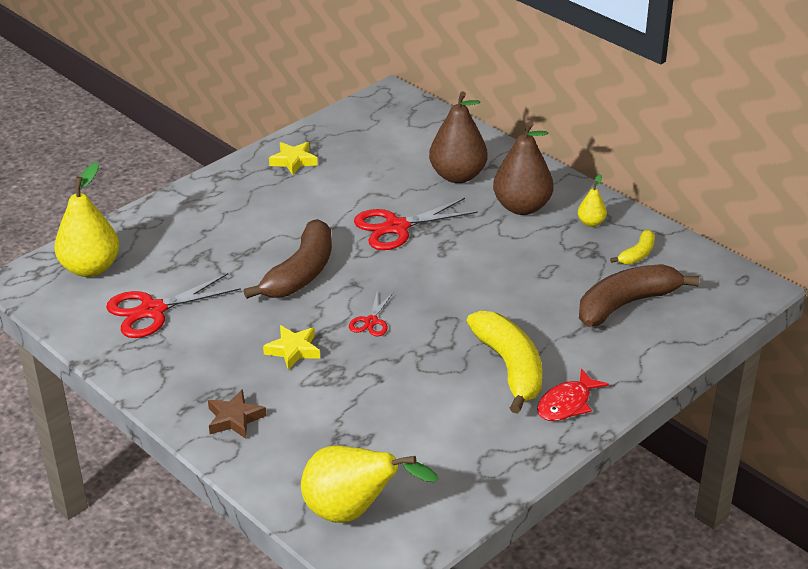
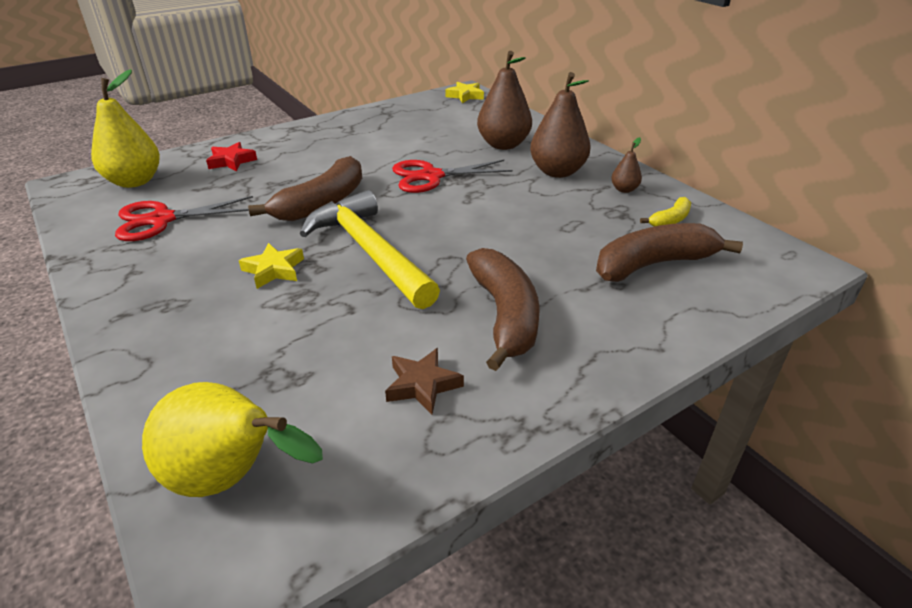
camera: 10 degrees right, 0 degrees up
brown star [208,389,267,439] -> brown star moved to [385,348,464,415]
yellow star [269,142,318,175] -> yellow star moved to [445,82,484,103]
red scissors [349,293,393,336] -> yellow hammer [299,190,440,309]
yellow banana [466,311,542,414] -> brown banana [466,248,540,371]
red fish [537,368,609,421] -> none
yellow pear [578,174,607,227] -> brown pear [611,137,642,193]
none -> red star [206,142,257,171]

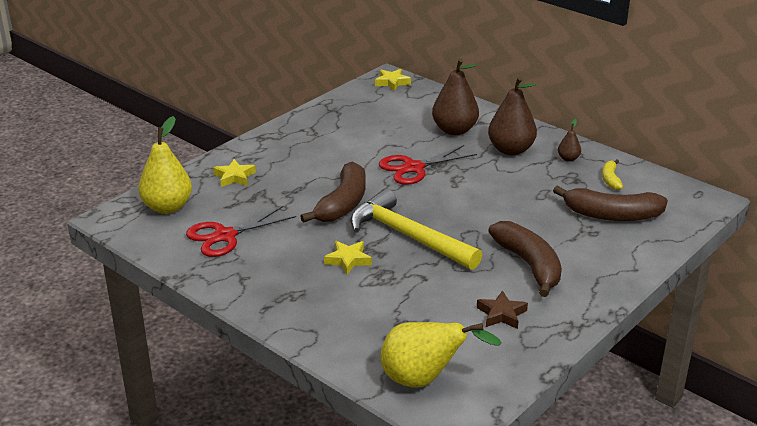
camera: 15 degrees left, 5 degrees down
red star [206,142,257,171] -> yellow star [213,159,256,187]
brown banana [596,223,743,282] -> brown banana turned 135 degrees counterclockwise [553,185,668,221]
yellow banana [640,197,691,227] -> yellow banana turned 150 degrees clockwise [602,160,623,190]

